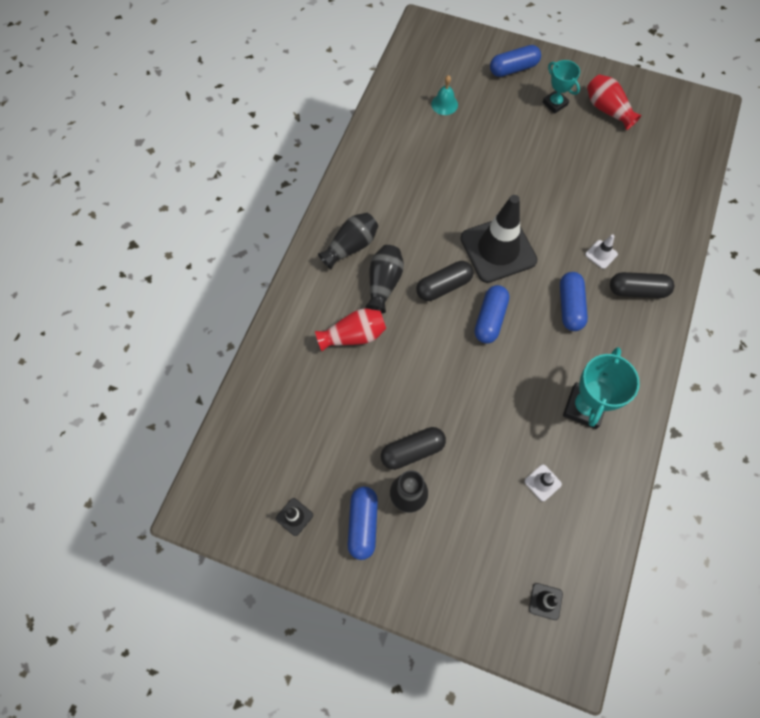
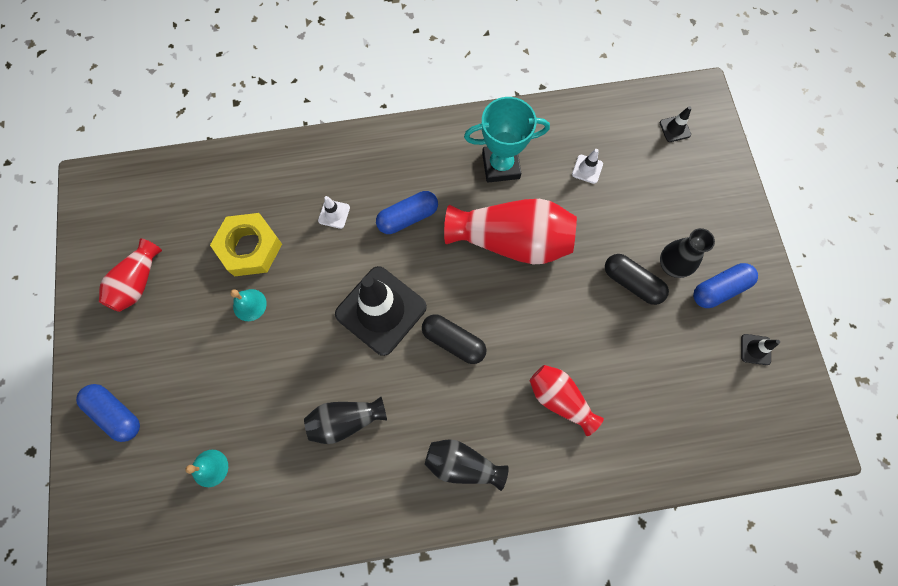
camera: 120 degrees left, 5 degrees up
black vase [365,245,404,313] -> black vase moved to [304,397,387,444]
blue capsule [475,285,509,344] -> none
turquoise trophy [543,60,580,114] -> none
black capsule [610,272,674,298] -> none
none -> yellow nut [210,213,282,277]
none -> turquoise bell [230,289,267,321]
none -> red vase [444,199,577,265]

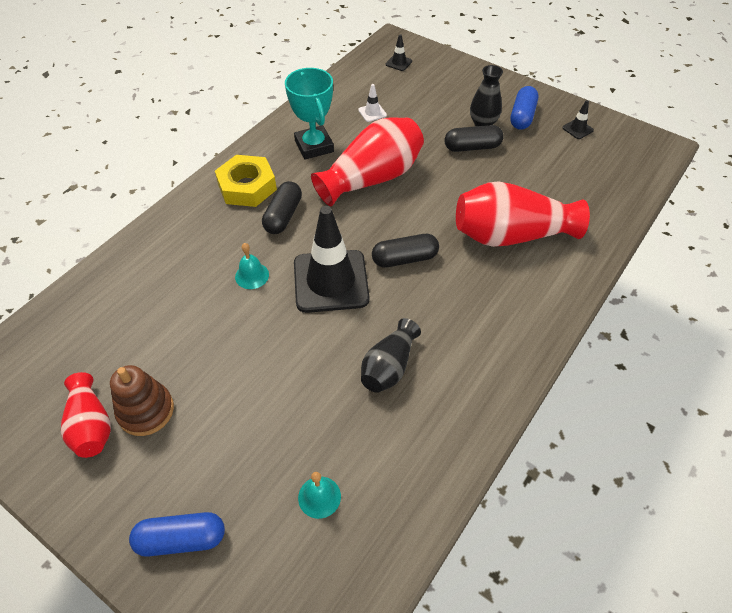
camera: 45 degrees left, 20 degrees down
yellow nut [210,213,282,277] -> yellow nut moved to [215,155,277,207]
turquoise bell [230,289,267,321] -> turquoise bell moved to [235,243,269,289]
white traffic cone [318,196,350,229] -> none
blue capsule [376,191,438,234] -> black capsule [262,181,302,234]
black vase [425,439,509,491] -> none
turquoise trophy [464,97,550,183] -> turquoise trophy turned 60 degrees counterclockwise [285,68,334,159]
red vase [530,365,604,436] -> red vase [456,181,590,247], size x1.74
none -> brown stacking toy [110,365,174,436]

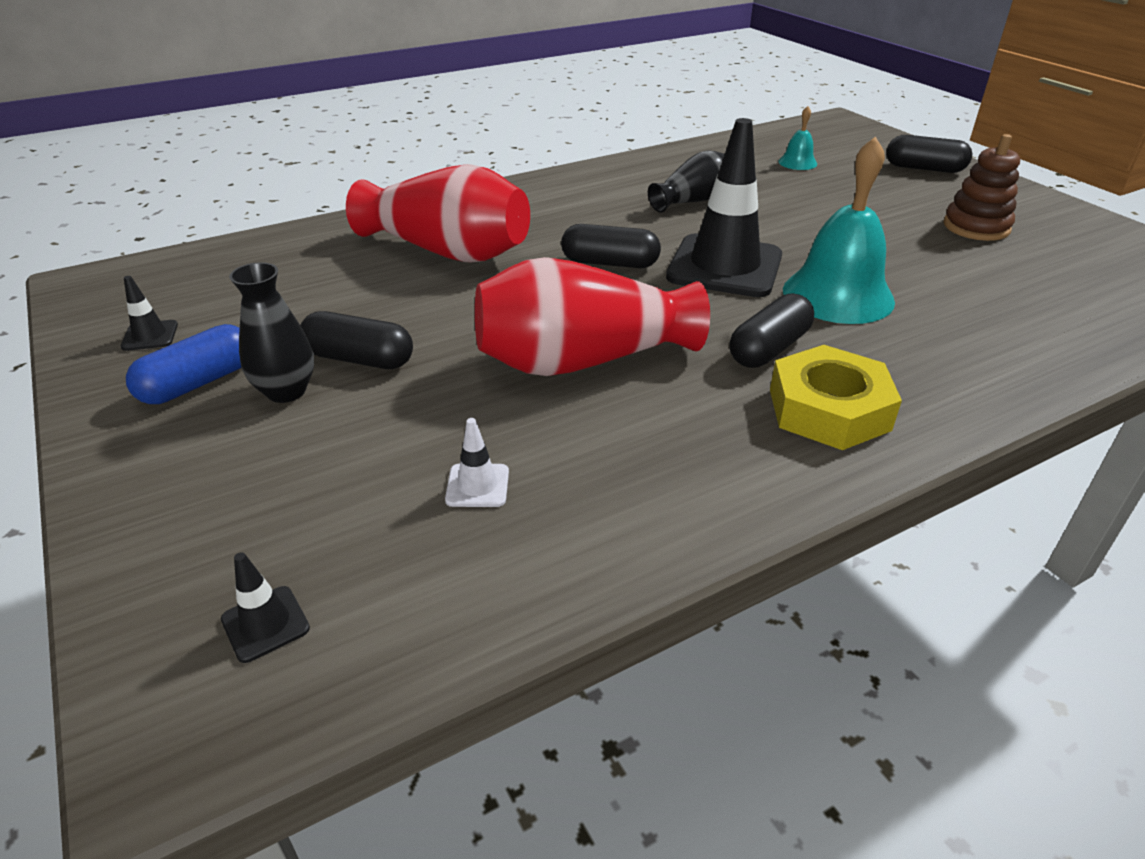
camera: 155 degrees left, 15 degrees down
red vase [61,372,111,458] -> none
blue capsule [129,512,225,557] -> black capsule [886,135,972,173]
turquoise bell [235,243,269,289] -> turquoise bell [783,136,895,324], size x2.11
turquoise trophy [285,68,334,159] -> none

